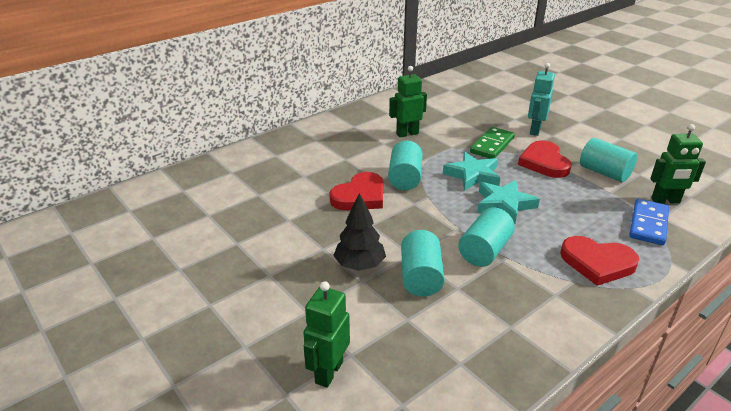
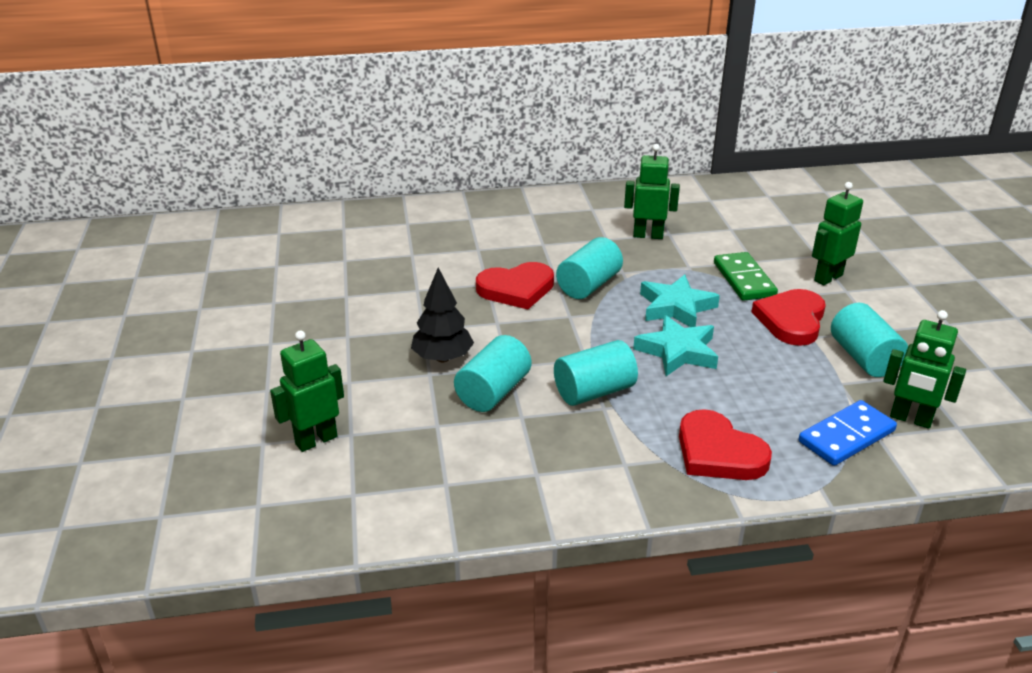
camera: 30 degrees right, 0 degrees up
green domino [470,127,515,159] -> green domino turned 75 degrees counterclockwise [714,252,778,301]
turquoise robot [528,63,555,136] -> green robot [812,182,863,285]

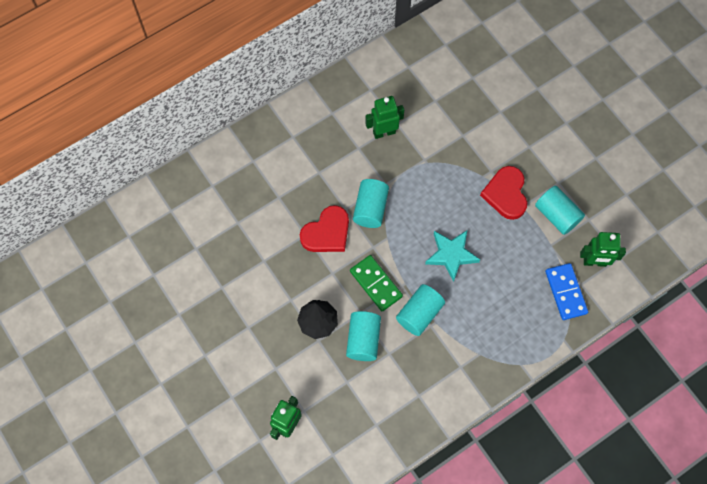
camera: 25 degrees left, 35 degrees up
turquoise star [640,274,720,327] -> none
red heart [679,409,772,480] -> none
green domino [714,252,778,301] -> green domino moved to [350,255,403,311]
blue domino [799,400,897,466] -> blue domino turned 45 degrees counterclockwise [545,263,588,320]
green robot [812,182,863,285] -> none

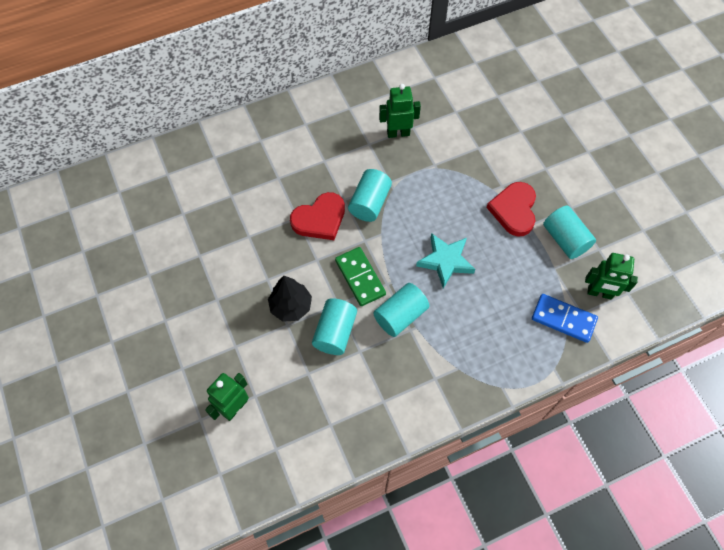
camera: 10 degrees right, 5 degrees down
blue domino [545,263,588,320] -> blue domino turned 60 degrees counterclockwise [532,294,598,343]

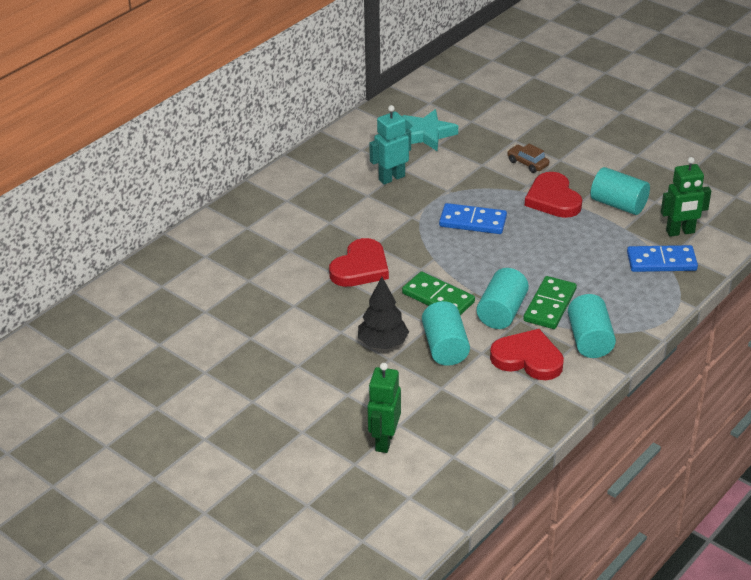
camera: 25 degrees left, 25 degrees down
turquoise cylinder [348,169,392,222] -> turquoise cylinder moved to [568,294,616,358]
green robot [379,84,421,138] -> turquoise robot [369,105,411,185]
turquoise star [416,233,476,288] -> turquoise star moved to [402,109,458,151]
none -> blue domino [439,203,507,234]
none -> red heart [490,329,564,380]
none -> brown car [507,144,549,173]
none -> green domino [523,276,577,329]

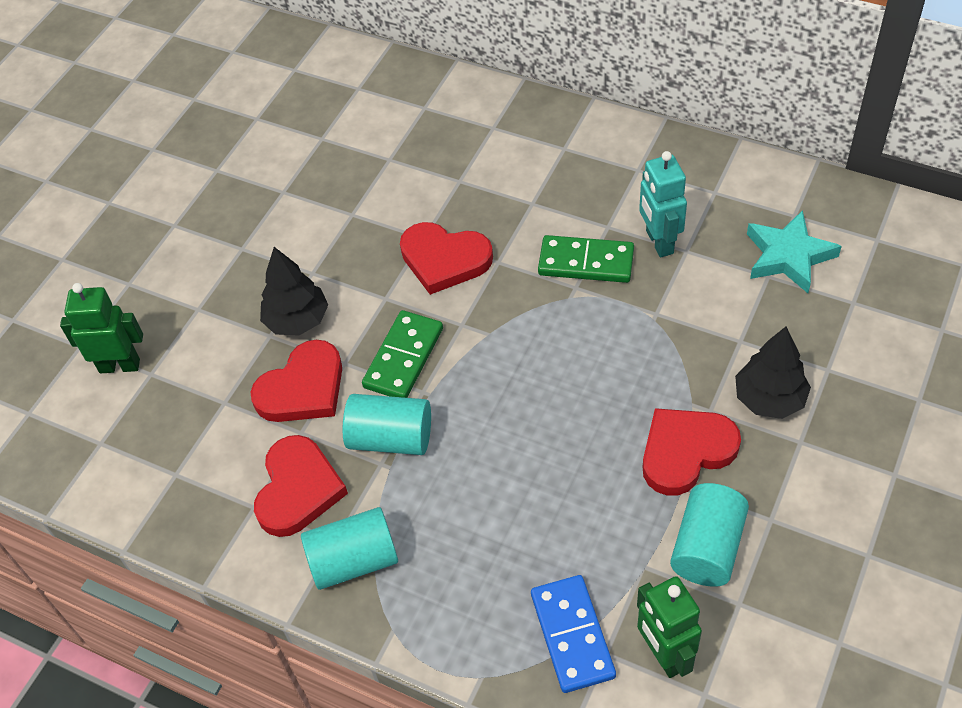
camera: 80 degrees right, 15 degrees up
turquoise robot [369,105,411,185] -> turquoise robot turned 150 degrees counterclockwise [639,151,687,257]
turquoise cylinder [422,301,470,366] -> red heart [250,340,342,422]
blue domino [439,203,507,234] -> none
brown car [507,144,549,173] -> black tree [735,326,811,419]
green domino [523,276,577,329] -> green domino moved to [538,235,634,283]

